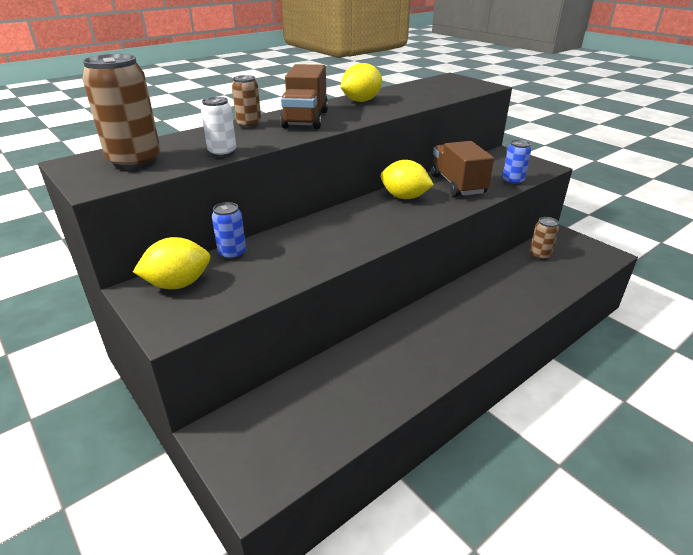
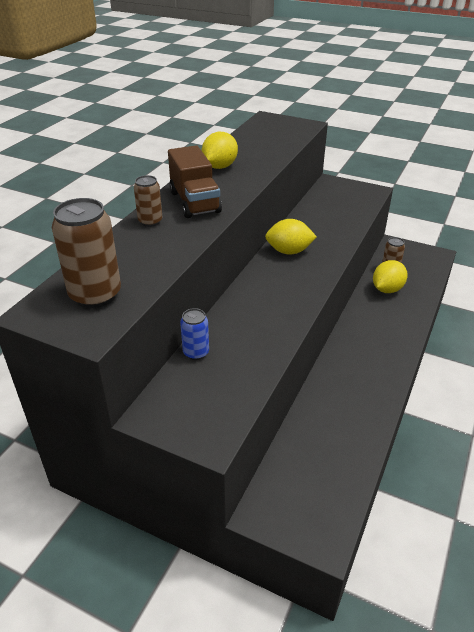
camera: 25 degrees left, 5 degrees up
yellow lemon [133,237,210,289] -> yellow lemon moved to [373,260,408,293]
white can [201,97,236,157] -> none
brown truck [431,141,494,197] -> none
blue can [502,140,531,185] -> none

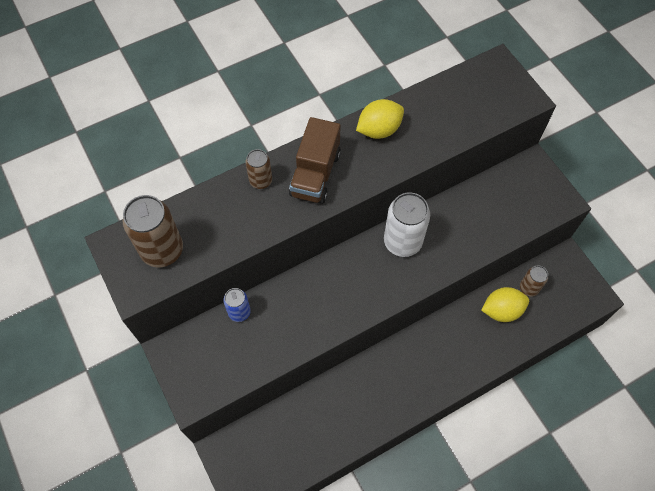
camera: 35 degrees right, 25 degrees up
yellow lemon [265,219,317,255] -> white can [384,192,430,257]

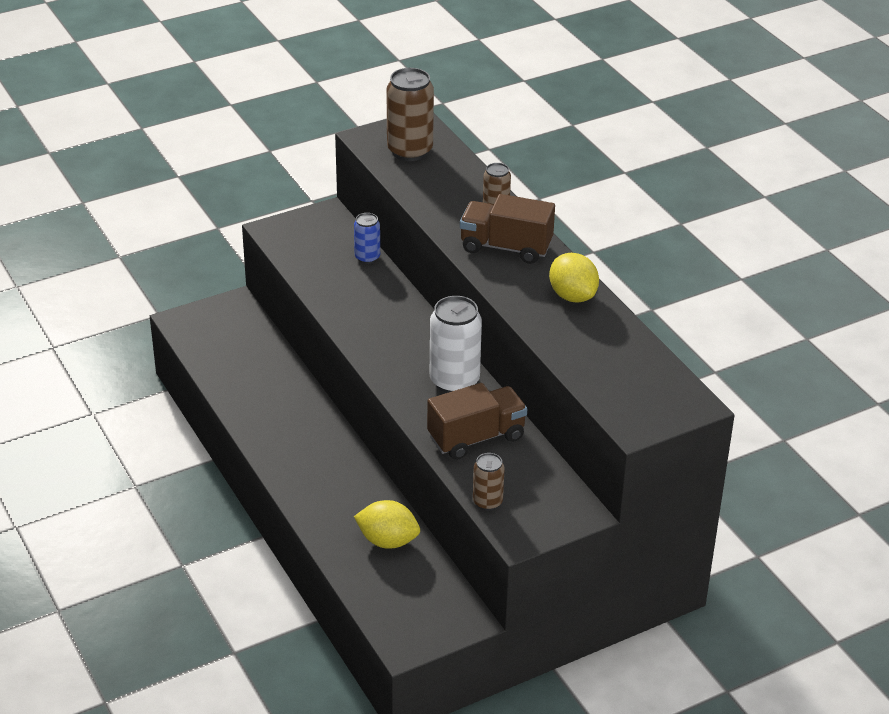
camera: 90 degrees right, 25 degrees down
yellow lemon [481,287,529,322] -> yellow lemon turned 60 degrees counterclockwise [354,500,420,549]
brown can [520,266,548,296] -> brown can moved to [473,453,504,511]
none -> brown truck [427,383,527,460]

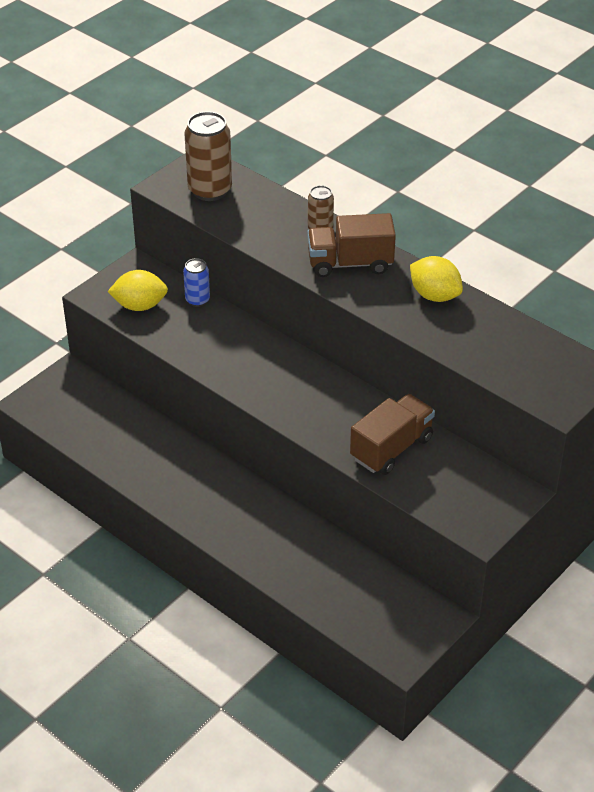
camera: 20 degrees left, 5 degrees up
yellow lemon [354,500,420,549] -> yellow lemon moved to [108,270,168,311]
white can [430,296,482,393] -> none
brown can [473,453,504,511] -> none

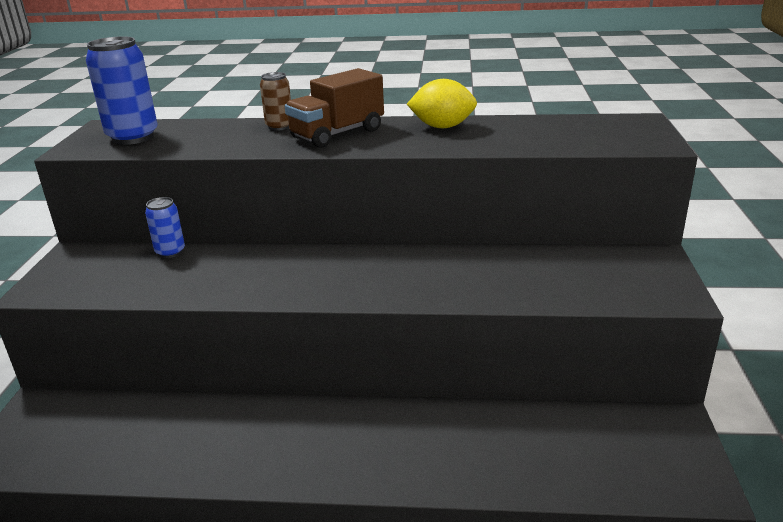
camera: 35 degrees left, 15 degrees down
yellow lemon [108,270,168,311] -> none
brown can [184,111,232,201] -> blue can [86,36,158,145]
brown truck [350,394,435,475] -> none

